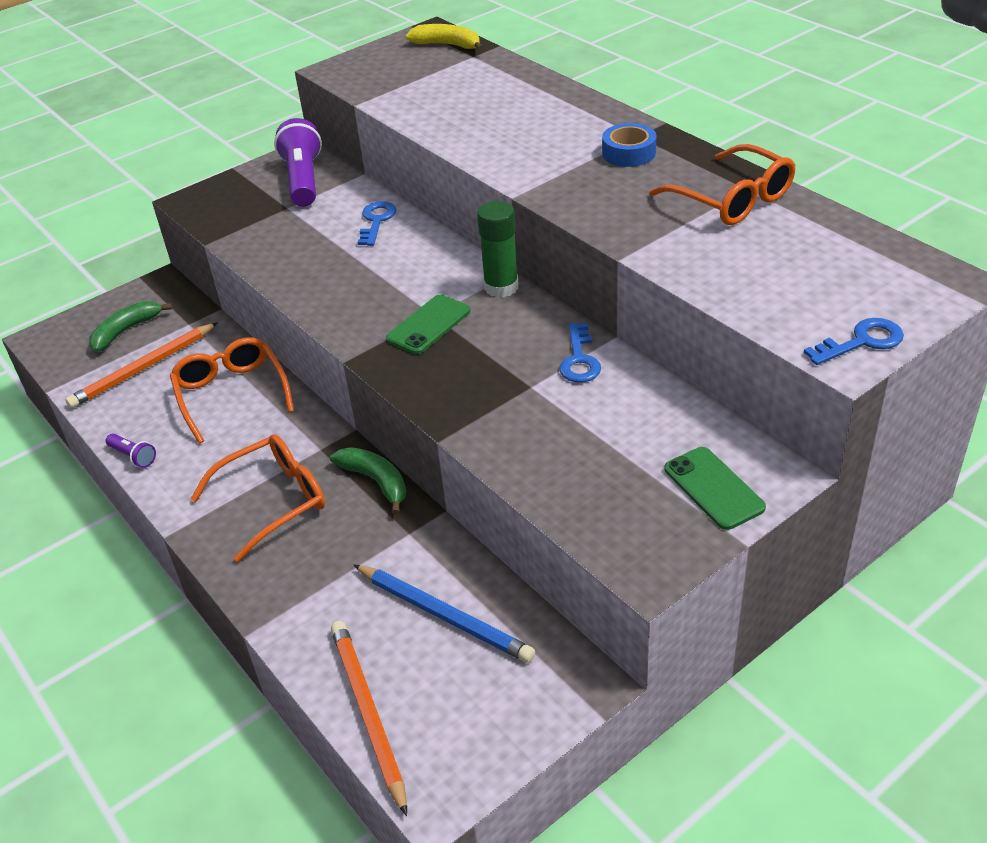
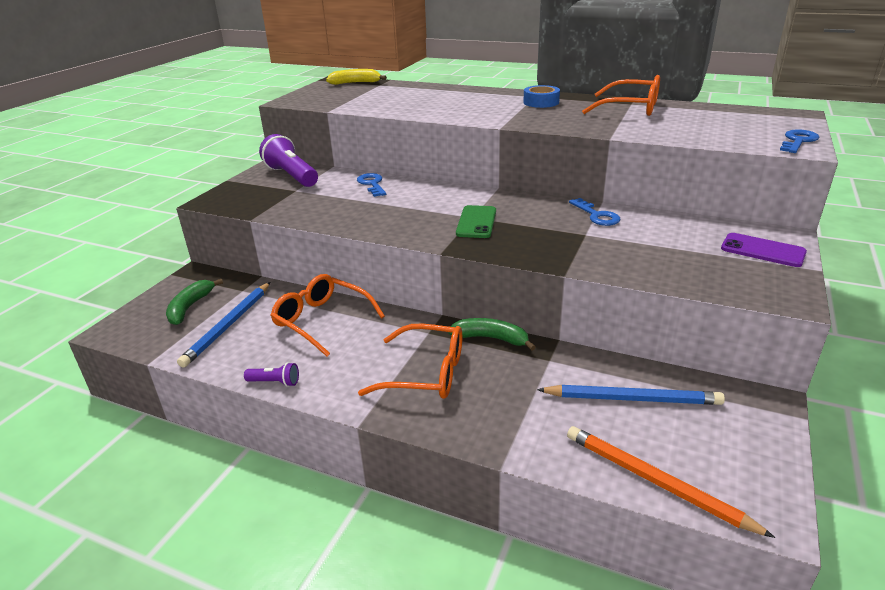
camera: 30 degrees left, 10 degrees down
orange pencil [65,322,218,408] -> blue pencil [177,282,270,368]
orange glasses [191,434,325,562] -> orange glasses turned 75 degrees clockwise [358,324,462,399]
green glue stick [477,201,519,298] -> none
green phone [664,447,766,530] -> purple phone [721,233,807,267]

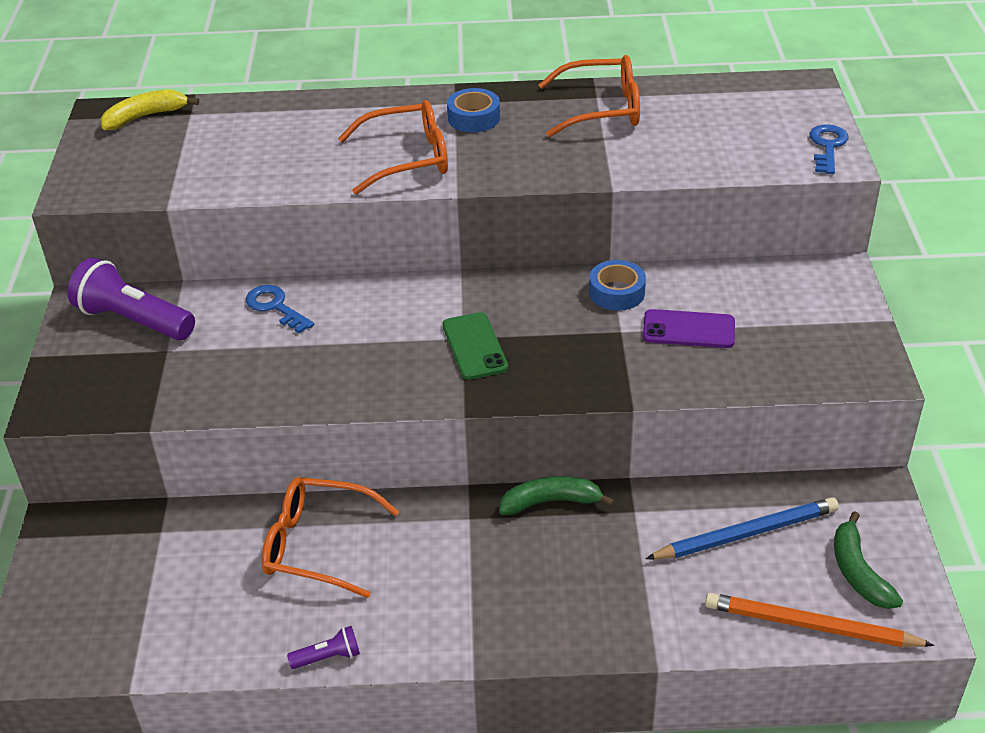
camera: 25 degrees left, 10 degrees up
green banana [166,279,223,325] -> green banana moved to [834,511,903,609]
blue pencil [177,282,270,368] -> none
orange glasses [358,324,462,399] -> orange glasses moved to [338,100,448,195]
blue key [569,198,620,226] -> blue tape [589,260,646,311]
purple phone [721,233,807,267] -> purple phone moved to [643,309,735,348]

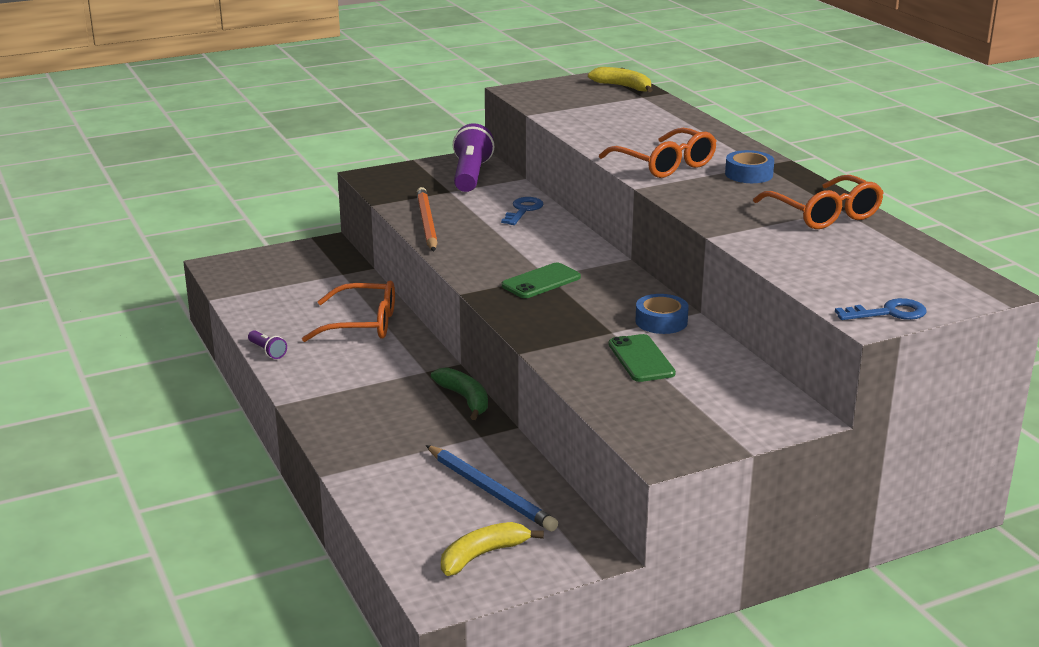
camera: 65 degrees right, 15 degrees down
orange glasses [262,477,399,598] -> orange glasses turned 105 degrees clockwise [302,281,395,342]
purple phone [643,309,735,348] -> green phone [609,334,676,382]
orange pencil [705,593,934,647] -> orange pencil moved to [417,187,437,251]
green banana [834,511,903,609] -> yellow banana [441,522,544,576]

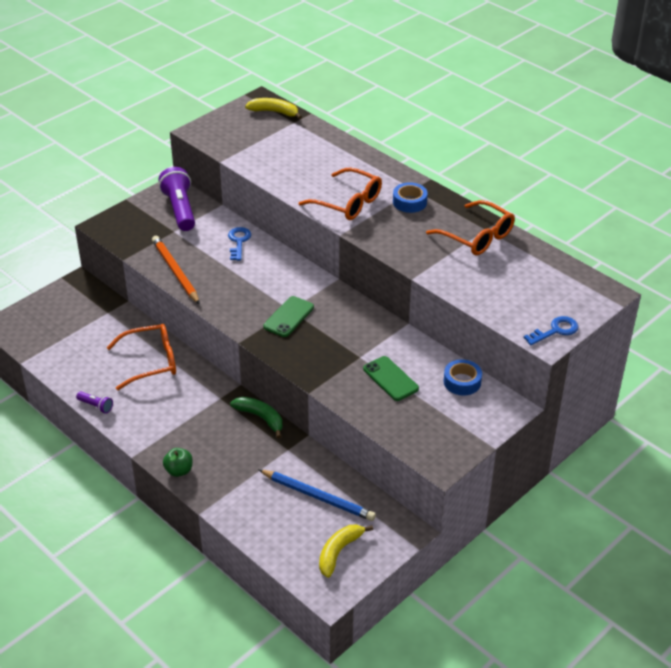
camera: 20 degrees left, 15 degrees up
blue tape [635,294,689,334] -> blue tape moved to [443,359,482,395]
none -> green apple [163,448,193,477]

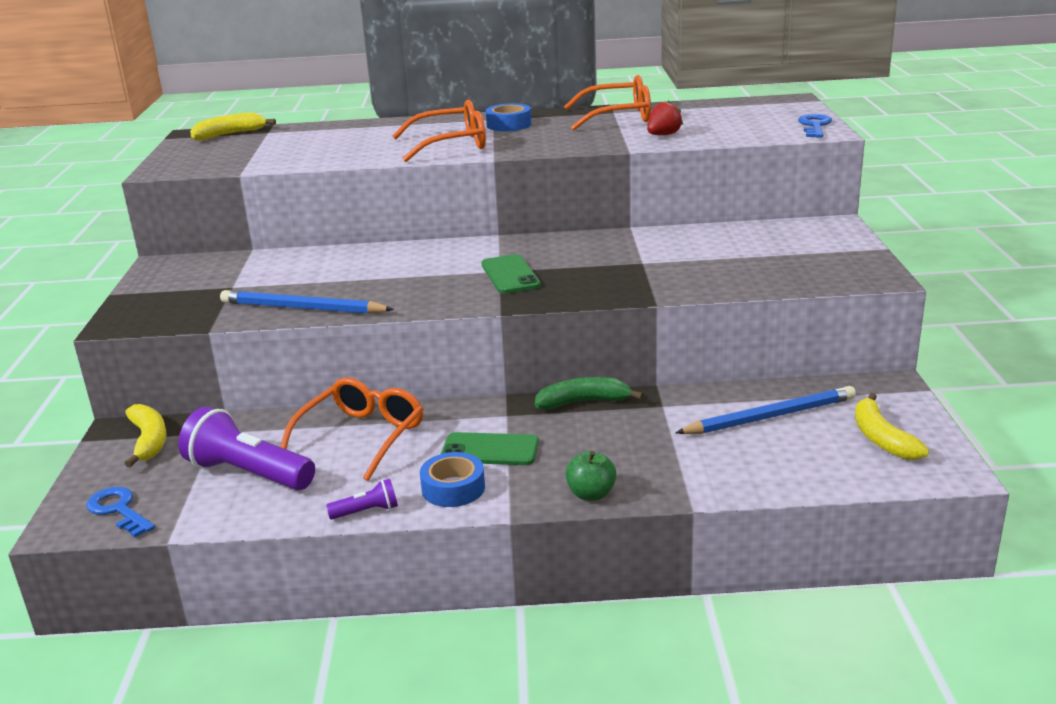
camera: 45 degrees left, 15 degrees down
orange pencil [152,236,200,304] -> blue pencil [220,290,394,314]
purple flashlight [158,167,195,231] -> purple flashlight moved to [178,407,315,490]
blue key [228,227,251,261] -> blue key moved to [86,487,155,538]
green phone [363,356,419,401] -> green phone moved to [441,432,539,465]
blue tape [443,359,482,395] -> blue tape moved to [420,452,485,507]
none -> yellow banana [125,404,167,467]
none -> red strawberry [647,100,683,135]

